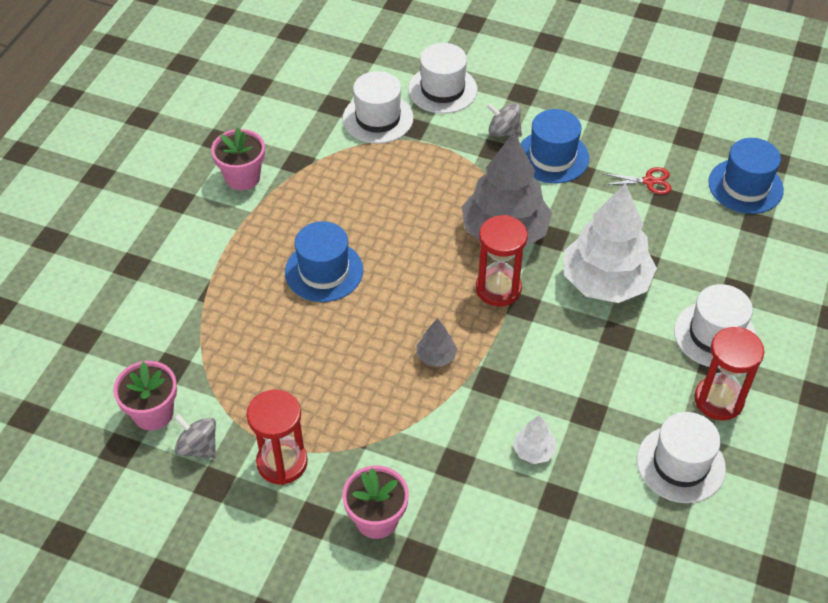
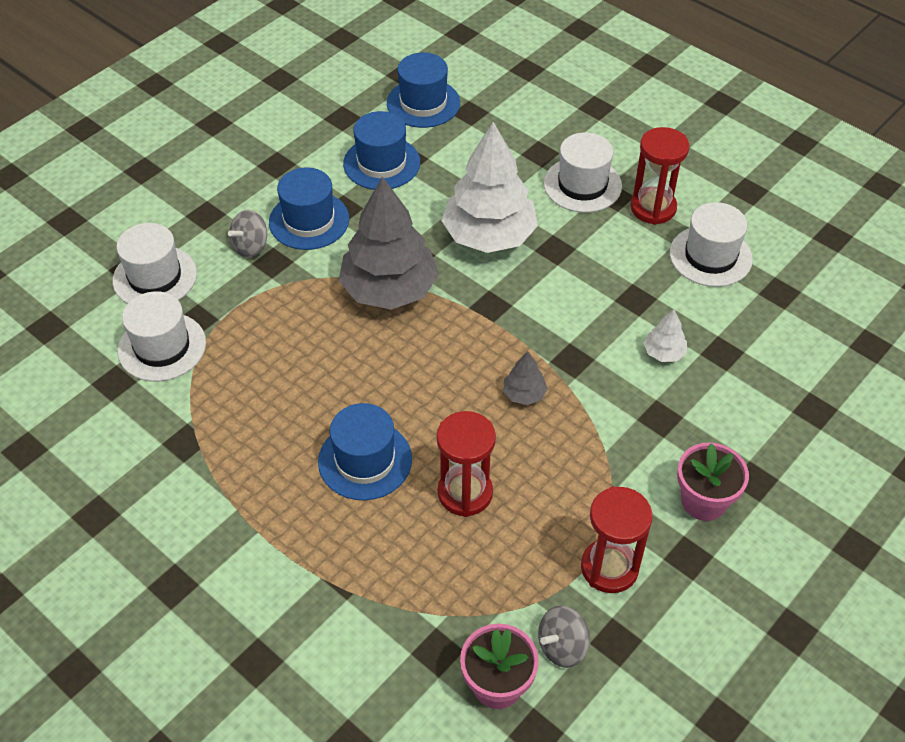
camera: 70 degrees left, 0 degrees up
pink flower pot [211,128,265,190] -> none
red hourglass [476,215,528,306] -> red hourglass moved to [437,411,496,517]
red scissors [604,167,671,194] -> blue hat [343,111,420,190]

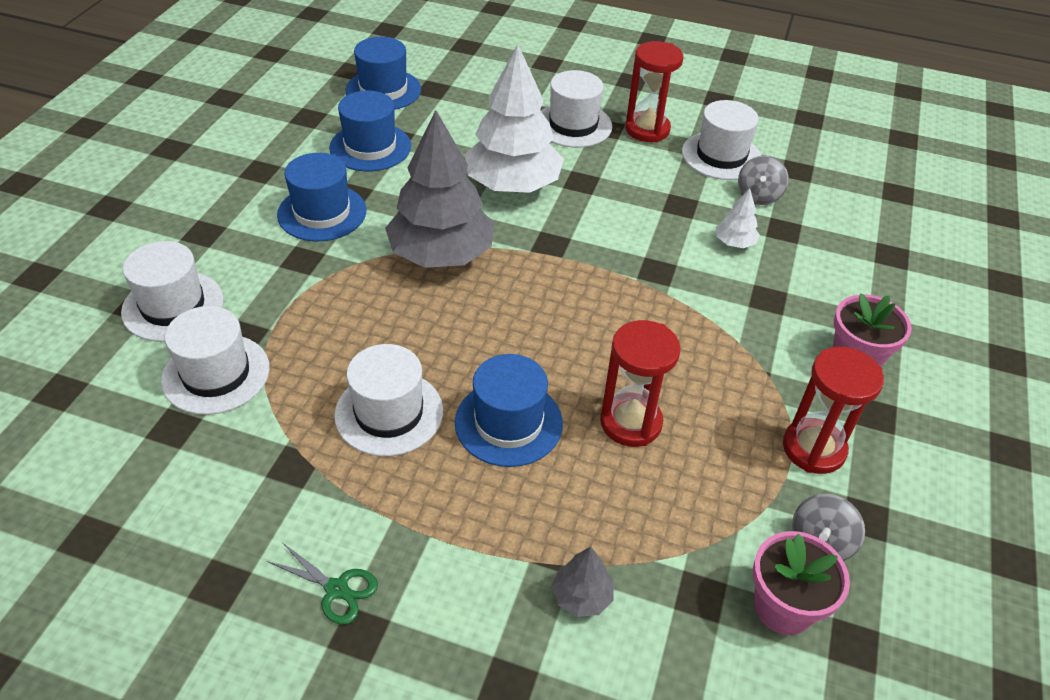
camera: 25 degrees left, 5 degrees down
grey spinning top [228,210,267,258] -> grey spinning top moved to [738,155,789,205]
grey tree [503,351,548,405] -> grey tree moved to [552,547,614,617]
none -> green scissors [267,542,378,625]
none -> white hat [334,344,443,456]

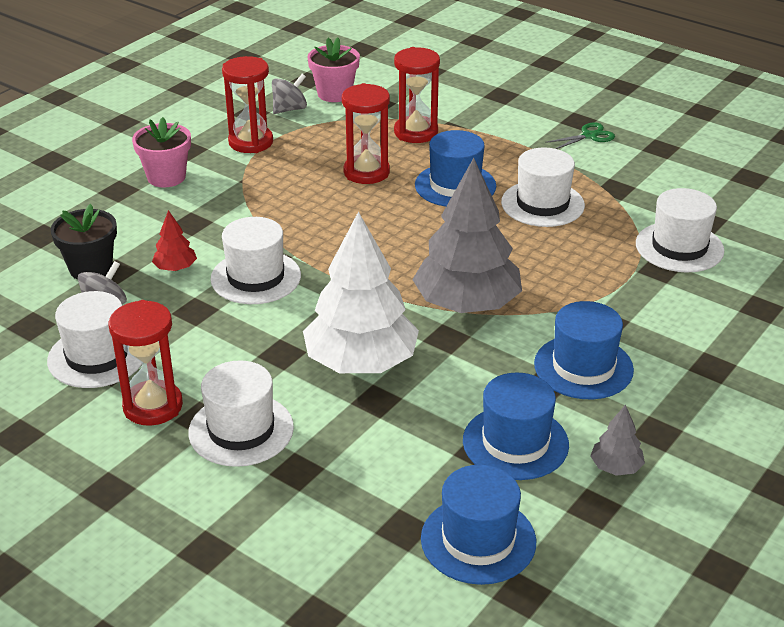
camera: 160 degrees left, 10 degrees down
white hat [121,241,224,342] -> white hat moved to [210,217,301,304]
green scissors [267,542,378,625] -> green scissors turned 105 degrees clockwise [545,122,615,149]
grey tree [552,547,614,617] -> grey tree moved to [590,405,645,476]
white tree [716,188,760,248] -> red tree [152,210,197,271]
none -> black flower pot [50,204,117,280]
none -> red hourglass [394,47,440,143]

